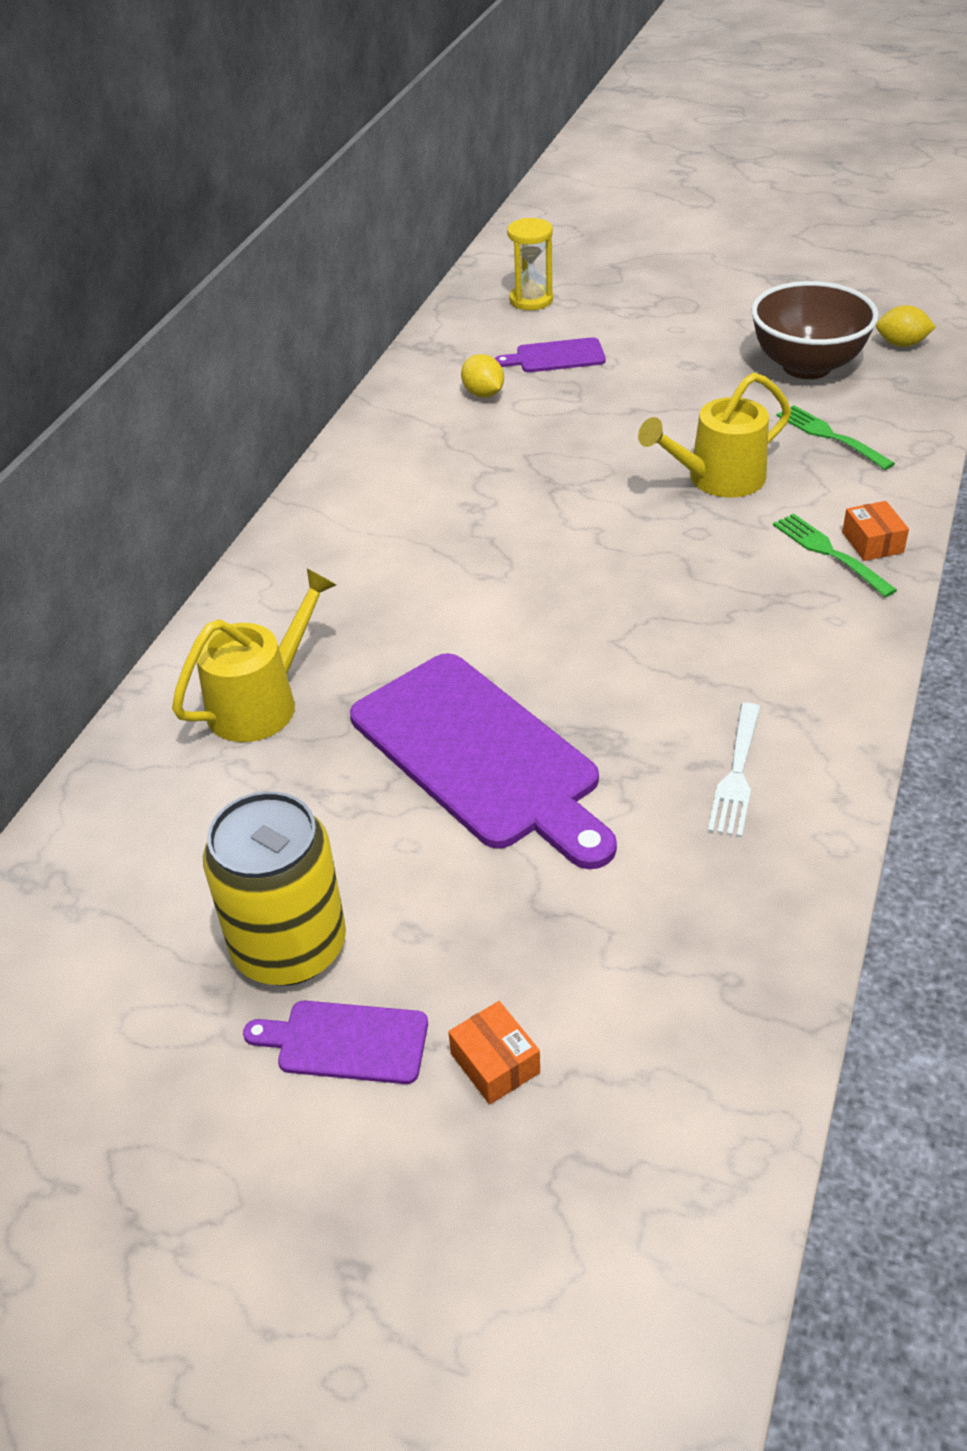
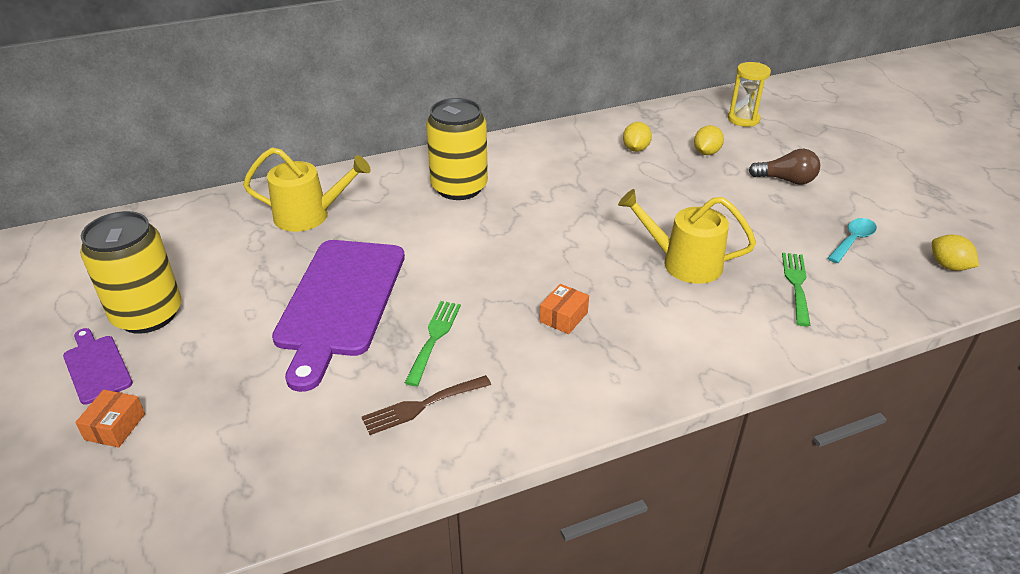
camera: 45 degrees right, 5 degrees down
purple cutting board [495,337,606,372] -> yellow lemon [694,125,724,155]
white fork [708,703,760,837] -> brown fork [362,375,491,435]
brown bowl [751,281,879,379] -> turquoise spoon [828,218,877,263]
green fork [773,513,897,597] -> green fork moved to [405,301,461,386]
orange box [842,501,909,561] -> orange box moved to [540,284,589,334]
none -> yellow can [426,98,488,200]
none -> brown light bulb [749,149,820,185]

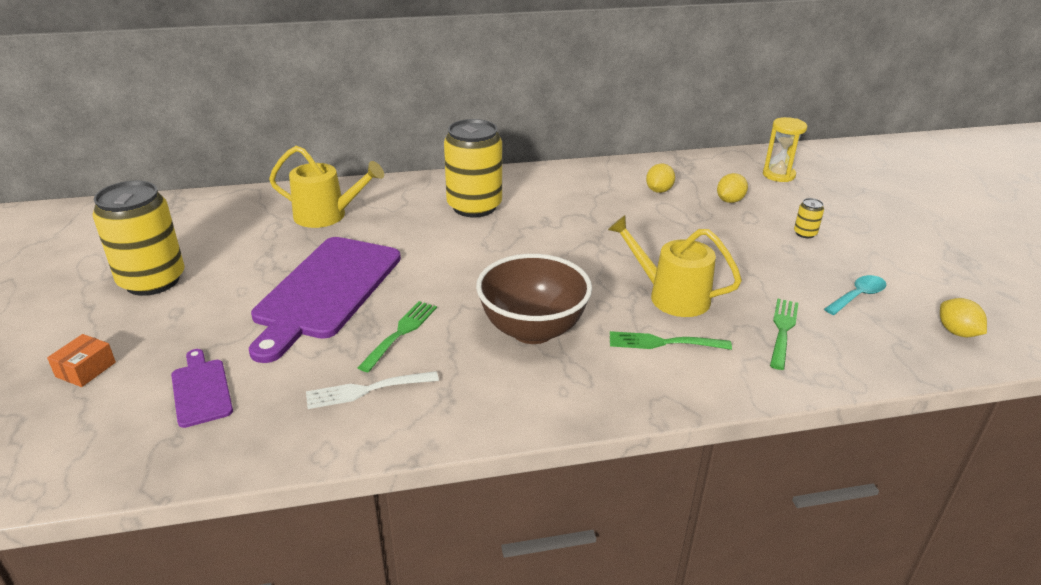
camera: 10 degrees right, 5 degrees down
purple cutting board [63,328,133,405] -> purple cutting board moved to [171,349,233,428]
brown fork [362,375,491,435] -> white fork [306,371,439,409]
orange box [540,284,589,334] -> brown bowl [476,254,592,344]
brown light bulb [749,149,820,185] -> yellow can [794,198,824,238]
none -> green fork [610,331,732,350]

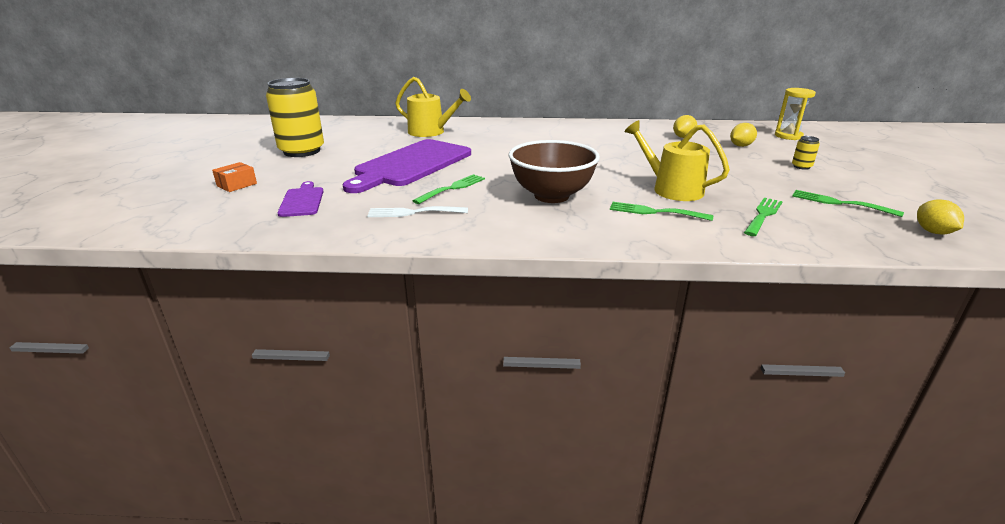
camera: 15 degrees right, 5 degrees down
yellow can [444,119,502,218] -> none
turquoise spoon [824,275,886,315] -> green fork [792,190,904,217]

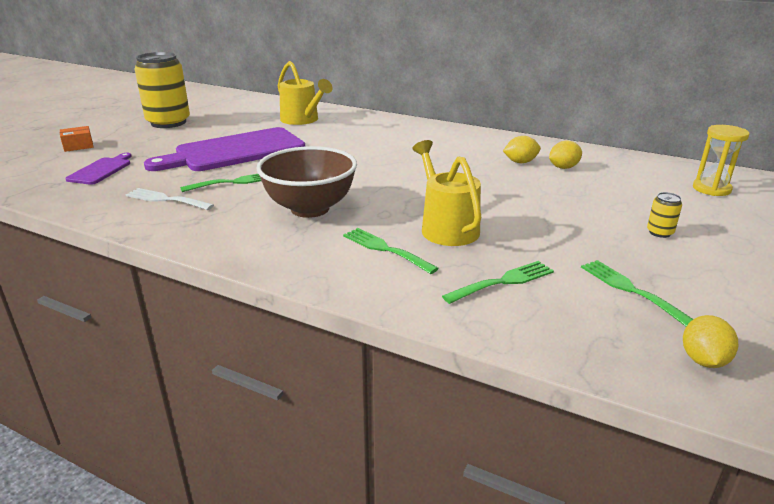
camera: 25 degrees right, 0 degrees up
yellow lemon [730,123,757,147] -> yellow lemon moved to [503,136,541,163]

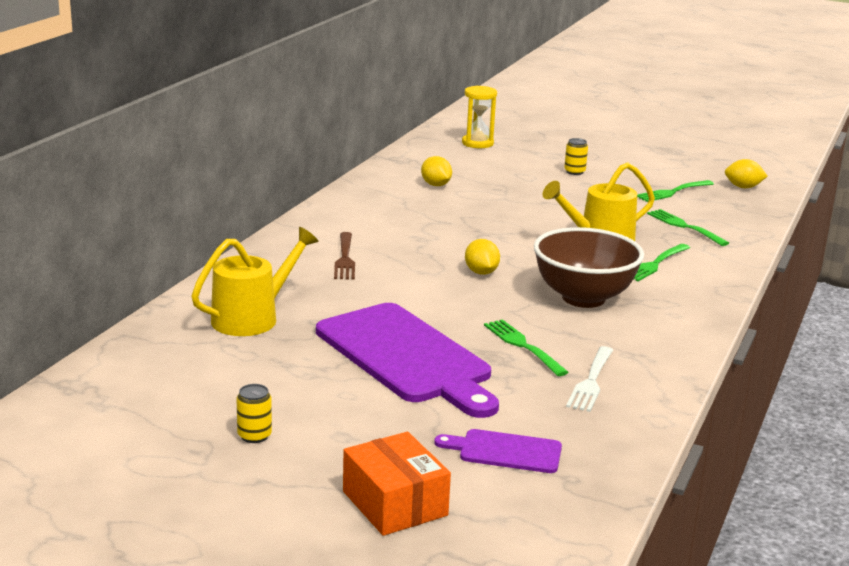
camera: 95 degrees left, 5 degrees down
orange box [60,126,94,152] -> orange box [343,432,451,536], size x1.67
yellow can [135,52,190,128] -> yellow can [237,384,272,443], size x0.40
yellow lemon [503,136,541,163] -> yellow lemon moved to [465,239,500,275]
none -> brown fork [334,232,355,280]

